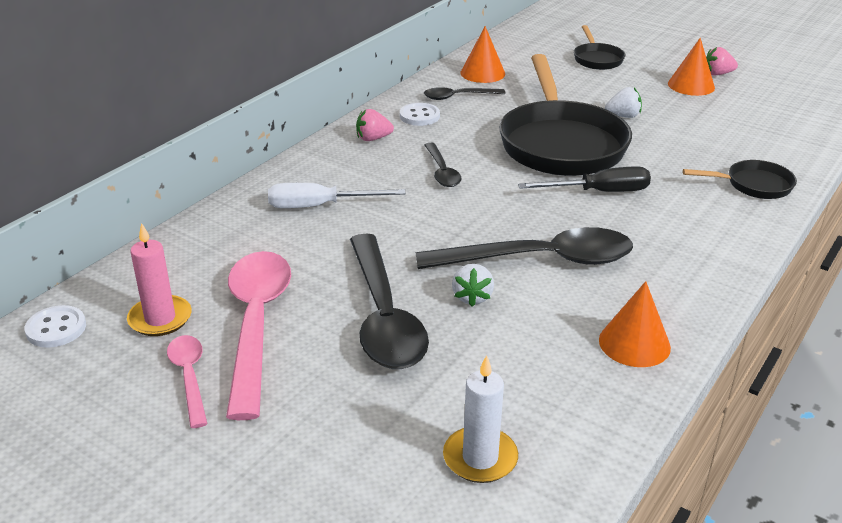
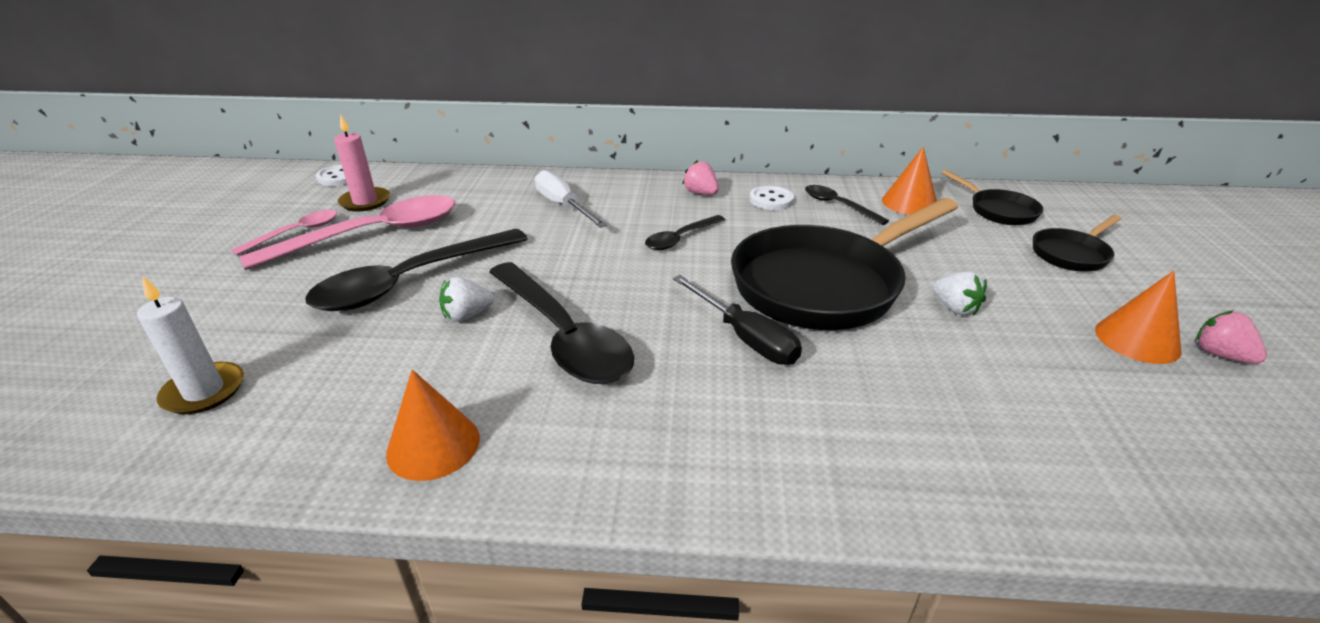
camera: 60 degrees right, 0 degrees up
black pan [683,160,797,199] -> black pan moved to [941,170,1043,225]

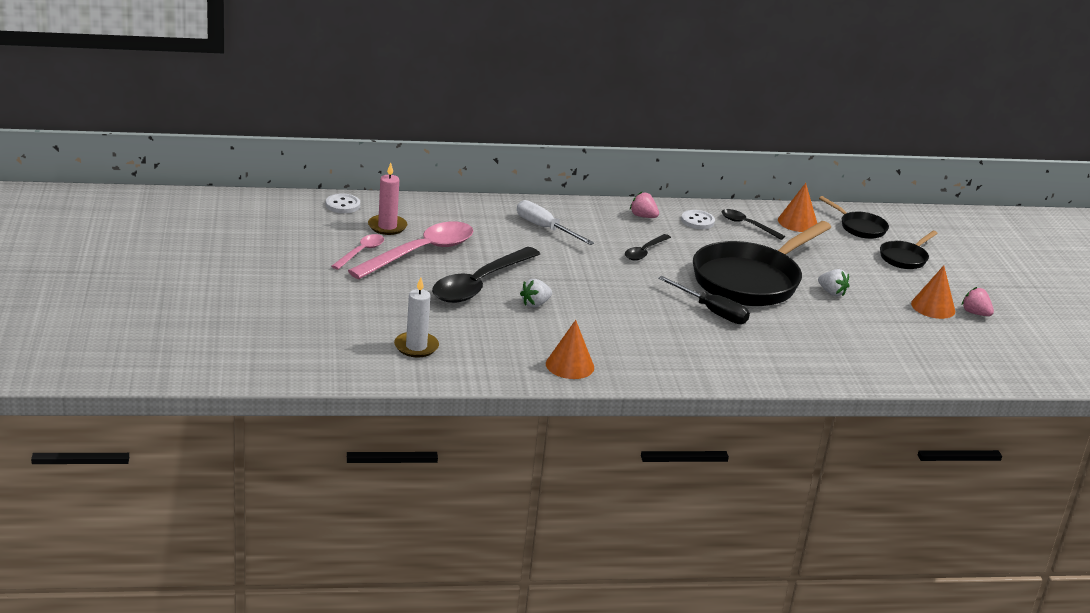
camera: 15 degrees left, 5 degrees down
black spoon [489,262,634,384] -> none

